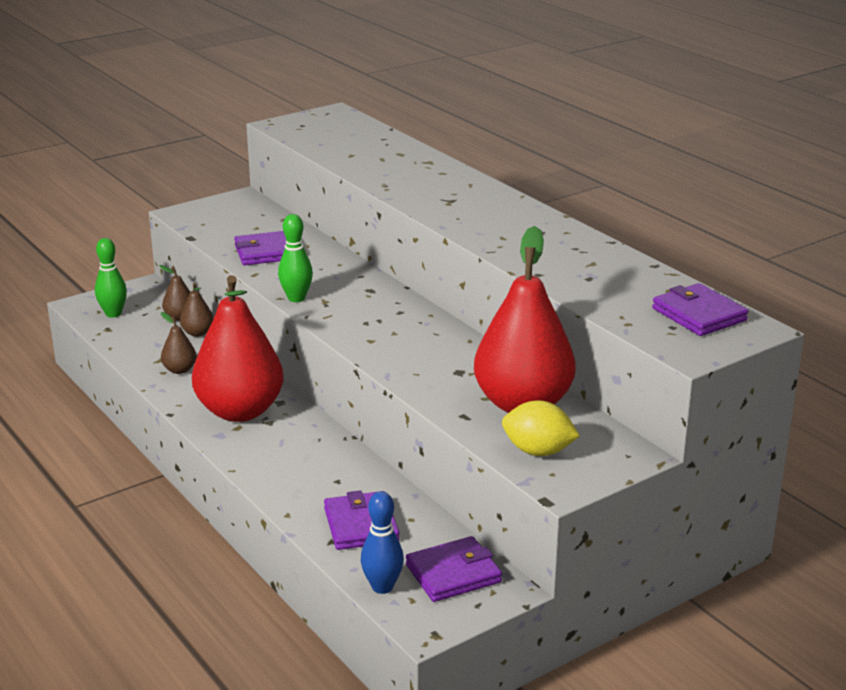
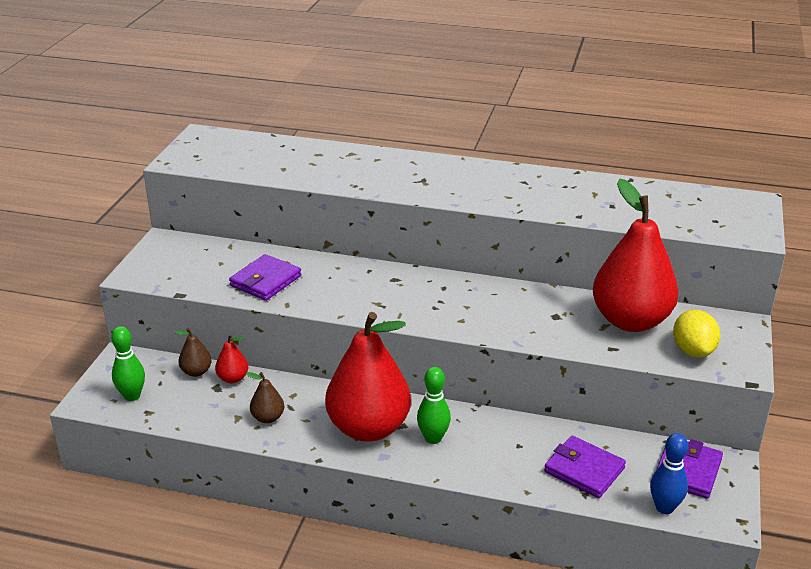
camera: 40 degrees left, 5 degrees up
brown pear [180,283,214,337] -> red pear [215,334,248,384]
green bowling pin [278,214,313,302] -> green bowling pin moved to [417,367,451,444]
yellow lemon [502,400,580,456] -> yellow lemon turned 75 degrees counterclockwise [673,310,720,357]
purple wallet [652,283,748,336] -> none

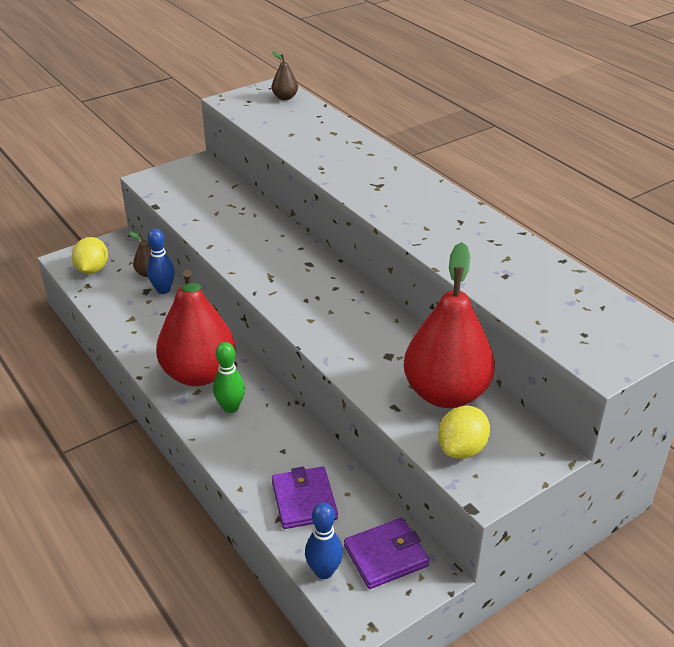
camera: 40 degrees right, 5 degrees up
green bowling pin [111,326,145,401] -> yellow lemon [72,237,108,274]
red pear [215,334,248,384] -> blue bowling pin [147,229,175,294]
purple wallet [229,254,301,301] -> none
brown pear [245,372,284,423] -> brown pear moved to [272,51,298,100]

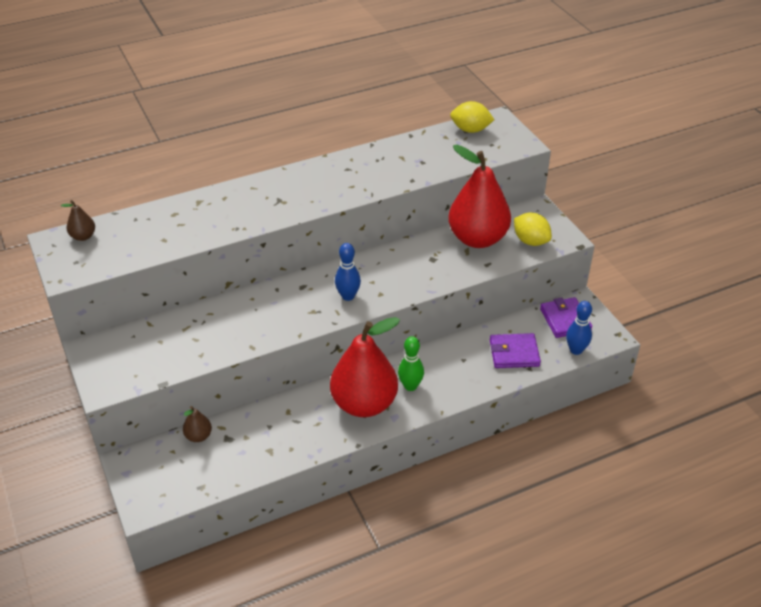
camera: 80 degrees left, 5 degrees up
yellow lemon [72,237,108,274] -> yellow lemon moved to [450,101,494,133]
blue bowling pin [147,229,175,294] -> blue bowling pin moved to [335,243,361,301]

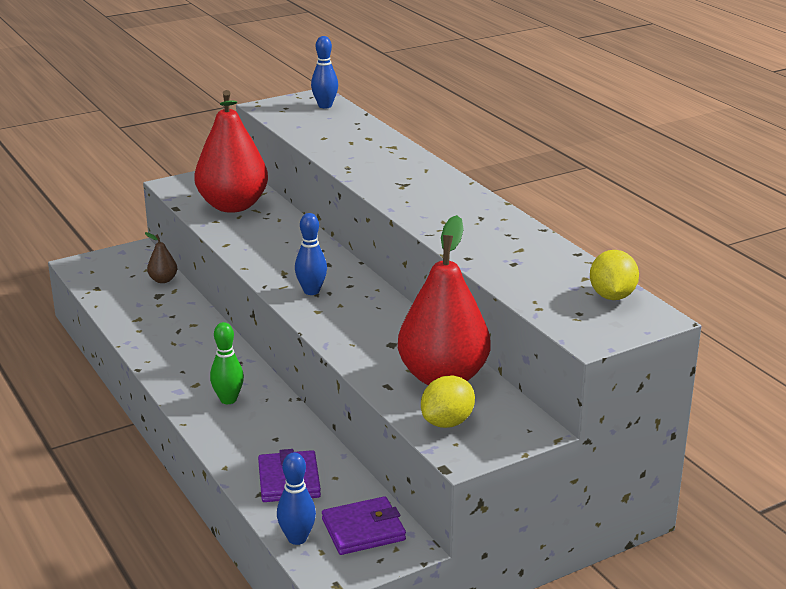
camera: 85 degrees right, 15 degrees down
brown pear [61,200,95,241] -> blue bowling pin [311,36,338,108]
red pear [330,317,400,417] -> red pear moved to [194,90,268,213]

